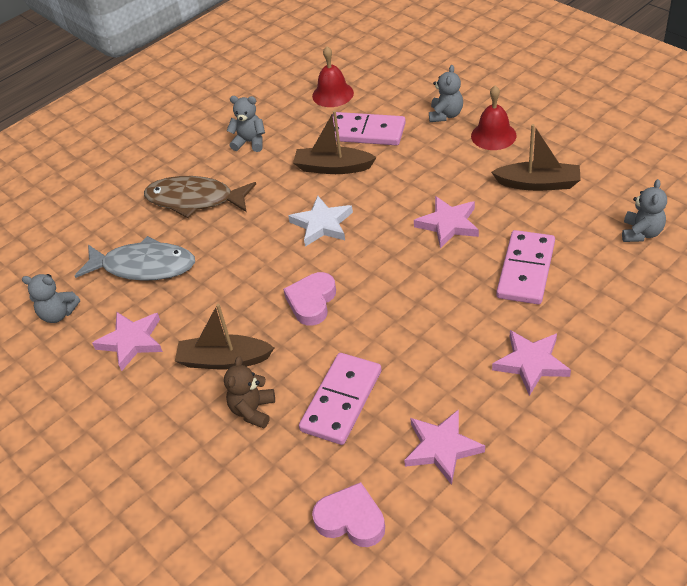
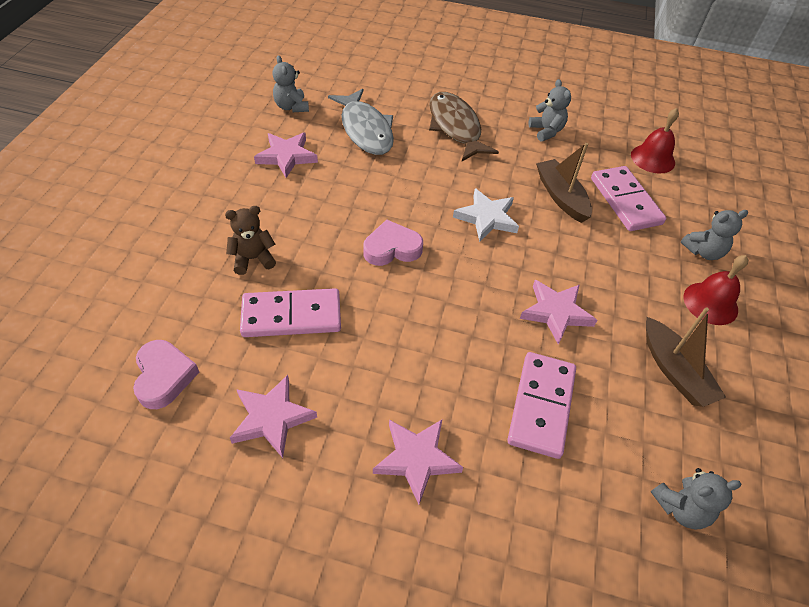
camera: 50 degrees right, 5 degrees up
brown boat [175,304,274,369] -> none
pink domino [496,230,555,304] -> pink domino turned 60 degrees counterclockwise [507,352,576,459]

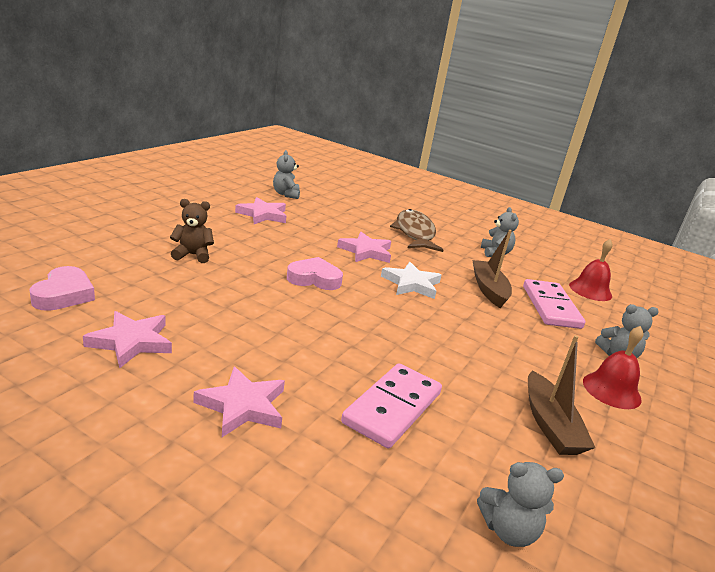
camera: 15 degrees right, 25 degrees down
pink domino [240,288,341,337] -> none
grey fish [328,89,394,155] -> none
pink star [520,280,597,345] -> pink star moved to [337,232,391,263]

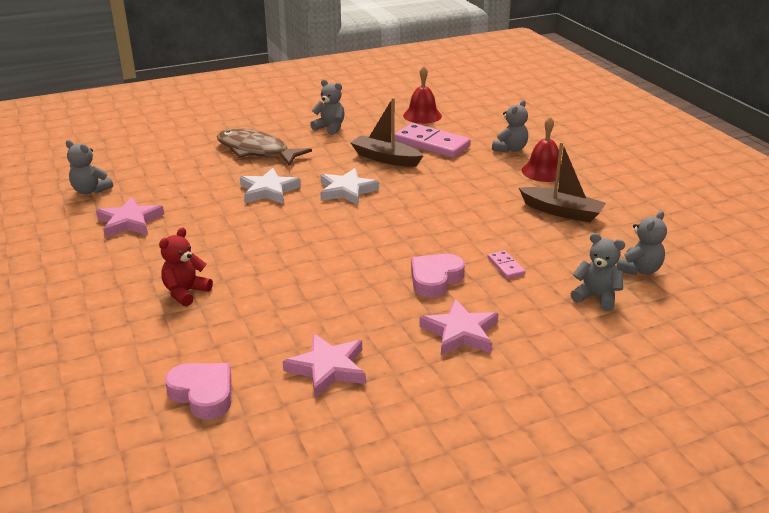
camera: 50 degrees left, 5 degrees up
brown teddy bear [170,199,214,263] -> red teddy bear [159,227,213,307]
pink heart [287,257,343,290] -> pink heart moved to [411,254,465,298]
pink star [337,232,391,263] -> white star [240,168,301,204]
pink domino [341,363,442,448] -> pink domino [488,250,526,279], size x0.46
none -> grey teddy bear [571,233,625,311]

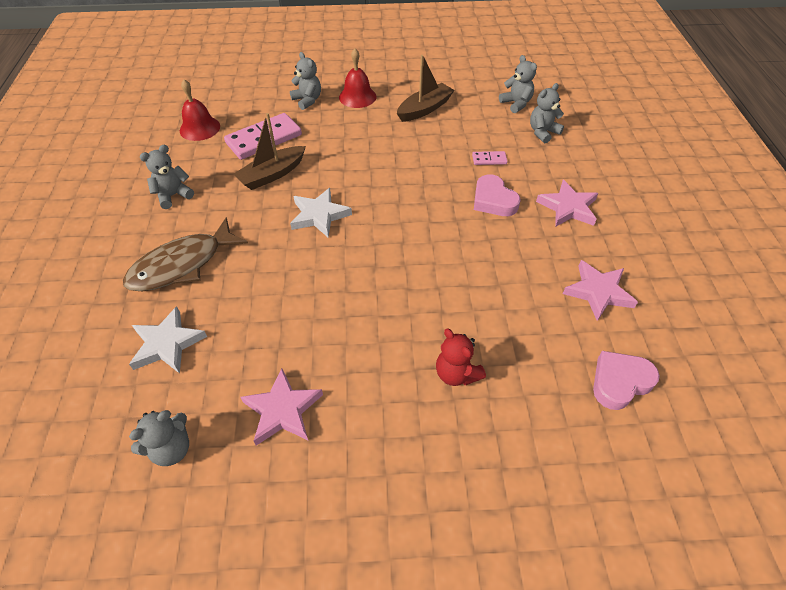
camera: 70 degrees left, 20 degrees up
white star [240,168,301,204] -> white star moved to [129,306,207,374]

